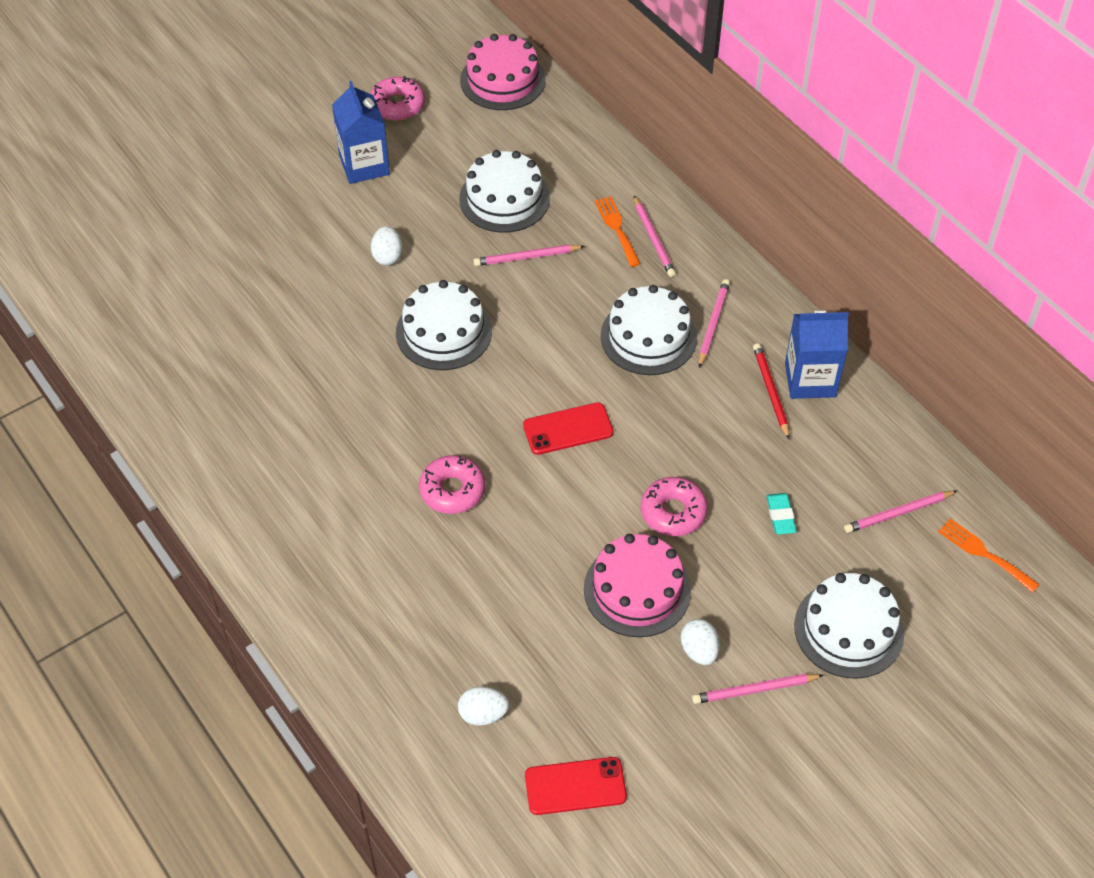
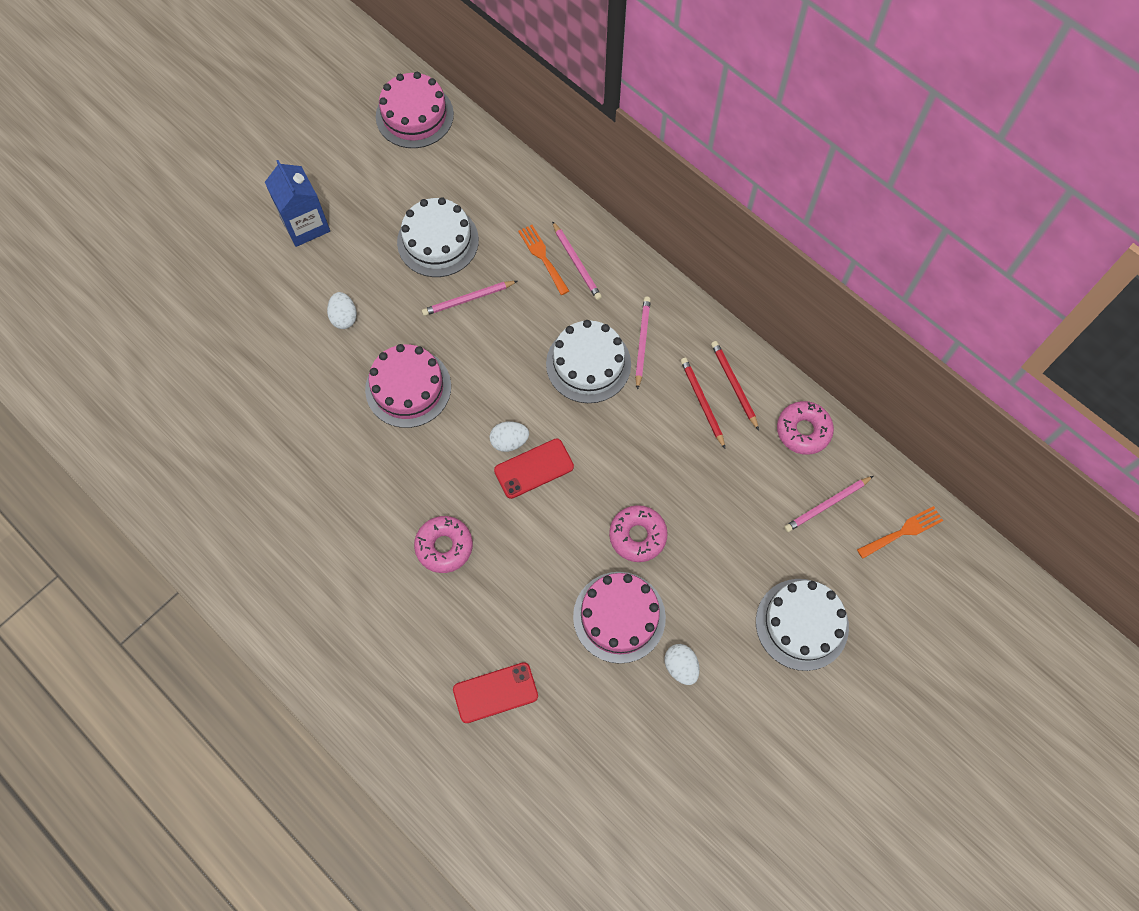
camera: 10 degrees left, 15 degrees up
pink donut [370,76,425,121] -> pink donut moved to [777,401,834,455]
white cake [396,280,492,370] -> pink cake [365,344,451,428]
white egg [458,686,509,726] -> white egg moved to [490,421,529,452]
red phone [525,757,627,815] -> red phone moved to [453,662,538,723]
pink pencil [692,674,824,704] -> none
turquoise eraser [766,493,797,534] -> none
blue carton [785,310,849,399] -> red pencil [711,341,759,430]
orange fork [938,519,1040,593] -> orange fork turned 120 degrees clockwise [857,506,943,559]

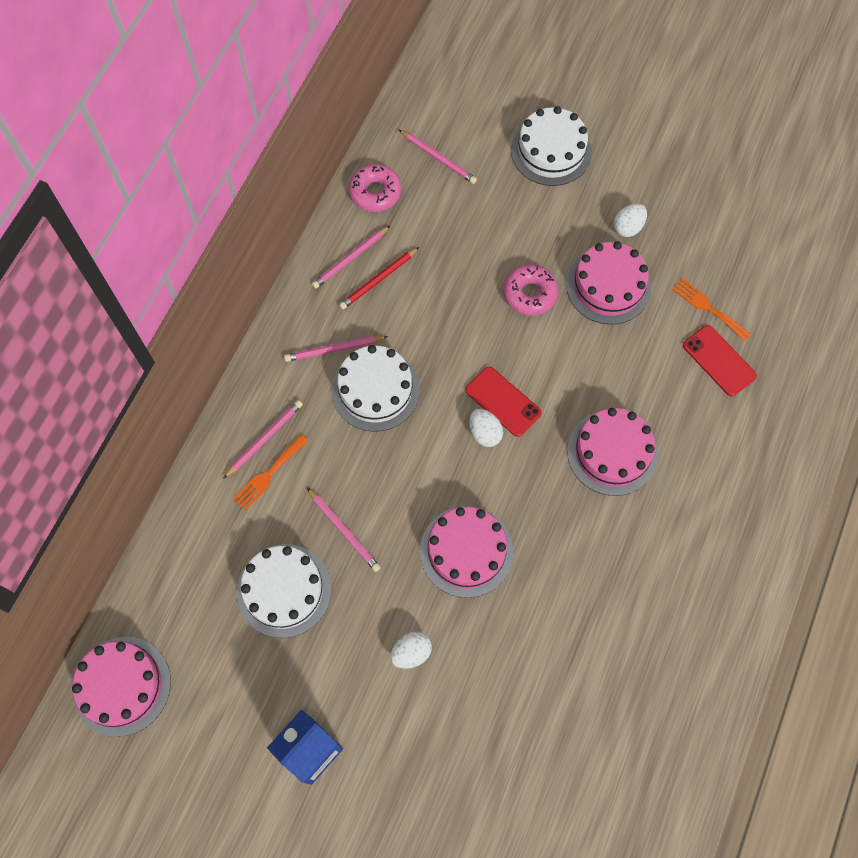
camera: 110 degrees left, 0 degrees up
pink donut [414,516,473,573] -> pink cake [567,408,658,496]
red pencil [711,341,759,430] -> pink pencil [312,226,390,289]
orange fork [857,506,943,559] -> orange fork moved to [672,278,751,341]

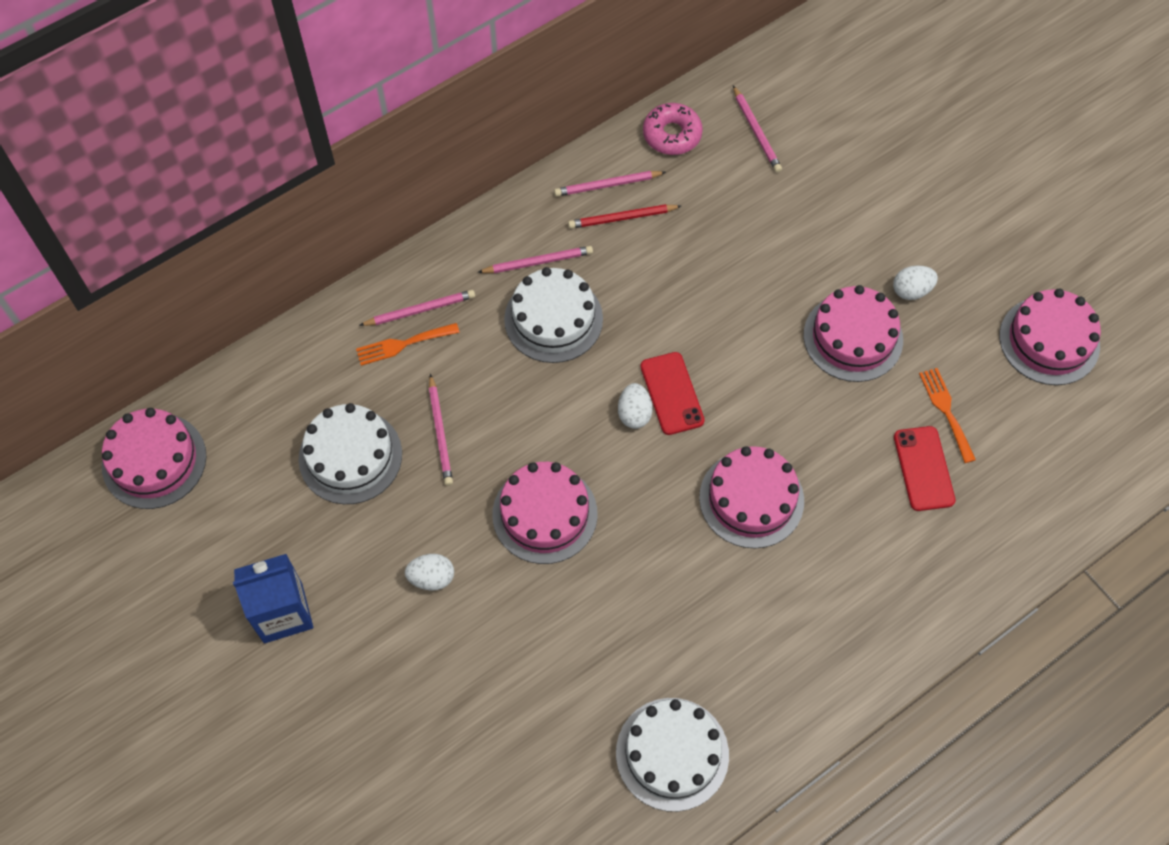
camera: 30 degrees right, 5 degrees down
pink pencil [284,336,388,362] -> pink pencil turned 150 degrees clockwise [478,246,593,273]
pink donut [503,265,558,316] -> none
white cake [511,106,592,186] -> white cake moved to [616,698,729,812]
none -> pink cake [999,289,1101,385]

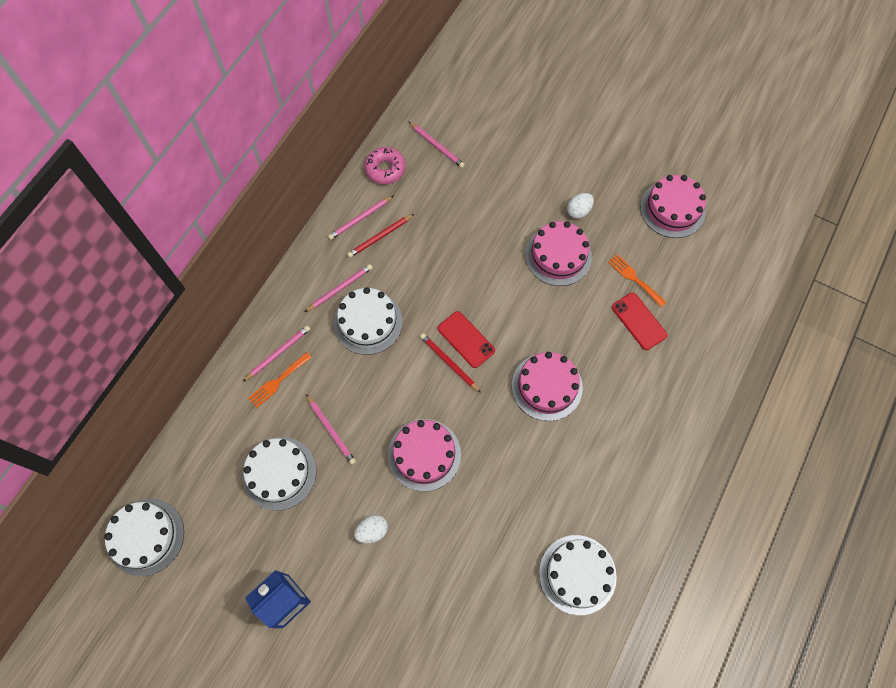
camera: 25 degrees left, 5 degrees up
pink cake [102,408,206,509] -> white cake [104,499,184,576]
white egg [618,383,653,429] -> red pencil [420,333,481,393]

